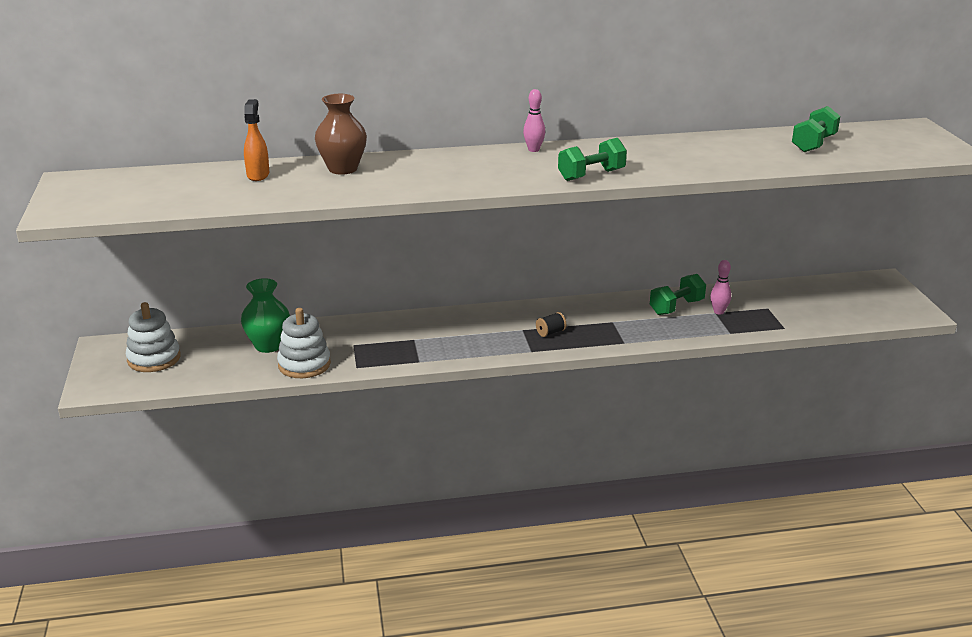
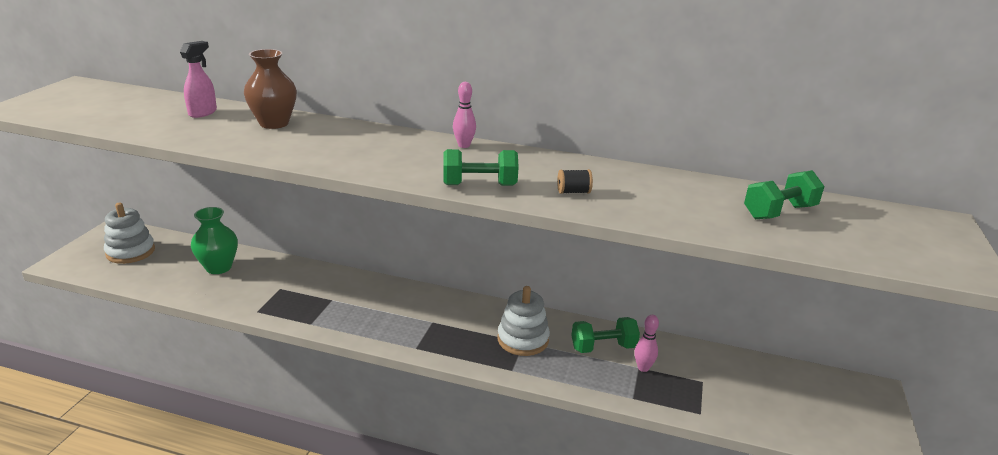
camera: 25 degrees right, 0 degrees up
orange spray bottle [244,99,269,181] -> pink spray bottle [180,41,217,118]
white stacking toy [277,308,331,378] -> white stacking toy moved to [498,286,550,356]
black spool [536,312,566,337] -> black spool moved to [557,169,593,194]

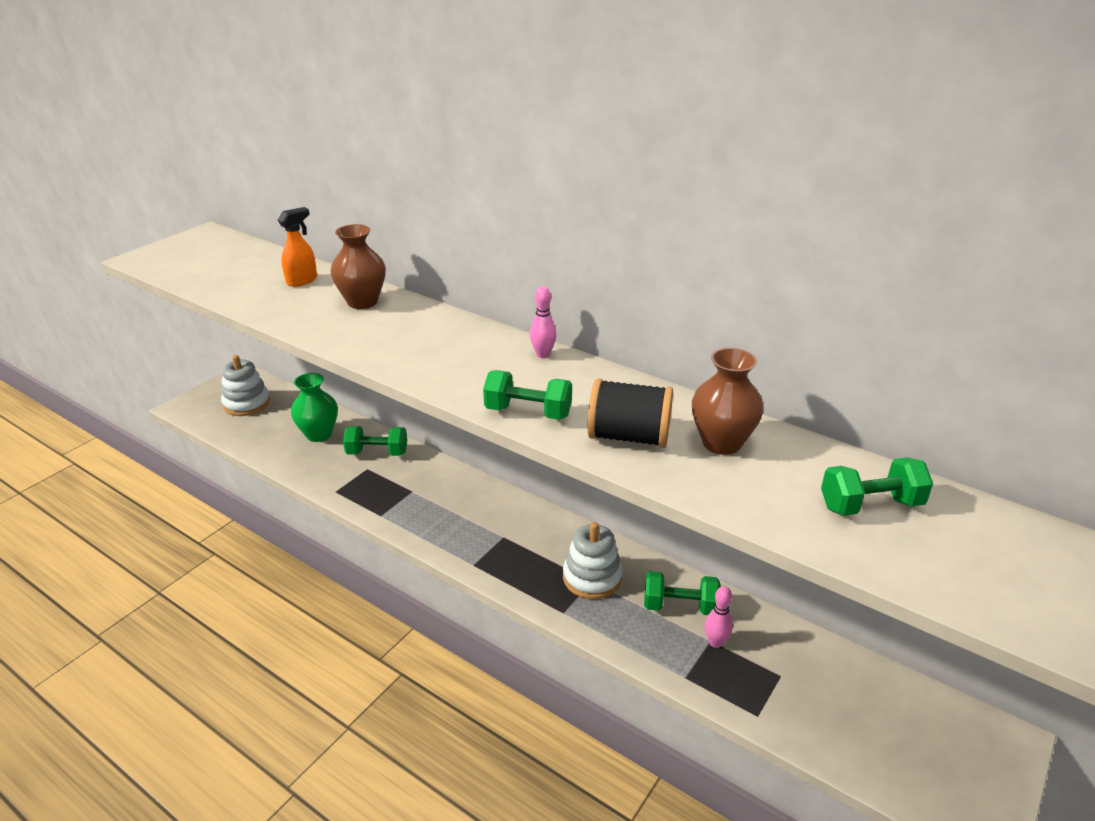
camera: 20 degrees right, 5 degrees up
pink spray bottle [180,41,217,118] -> orange spray bottle [278,207,317,287]
black spool [557,169,593,194] -> black spool [587,379,673,448], size x2.14
none -> green dumbbell [343,426,407,456]
none -> brown vase [692,348,764,455]

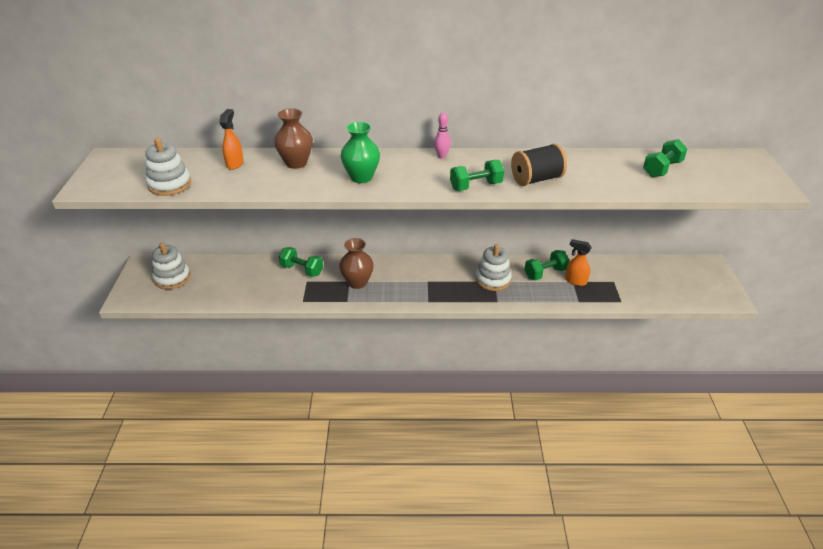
camera: 35 degrees left, 5 degrees up
green vase [291,373,338,442] -> green vase moved to [341,121,380,183]
green dumbbell [343,426,407,456] -> green dumbbell turned 60 degrees clockwise [279,247,323,277]
brown vase [692,348,764,455] -> brown vase moved to [339,238,374,289]
pink bowling pin [705,586,733,648] -> orange spray bottle [565,239,592,286]
none -> white stacking toy [145,138,191,196]

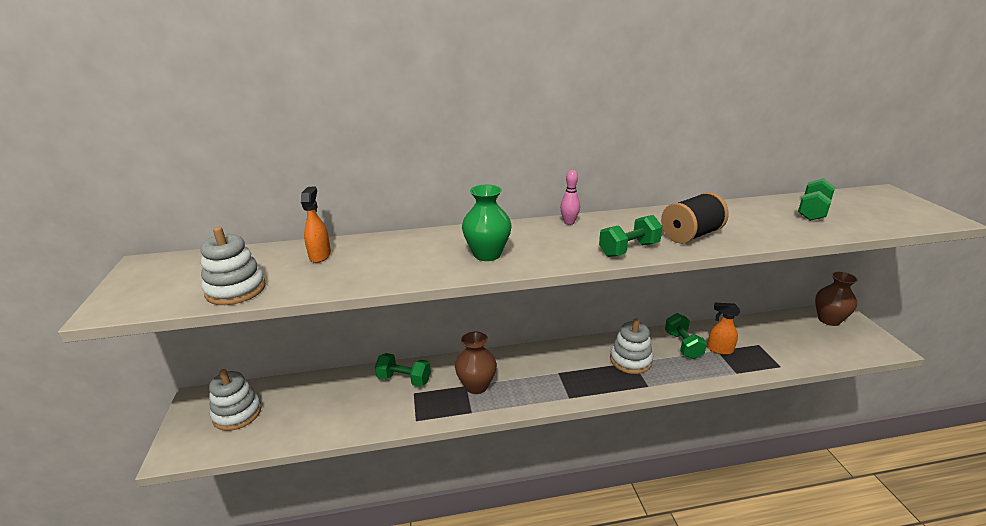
camera: 10 degrees left, 10 degrees down
brown vase [274,109,313,169] -> brown vase moved to [815,271,858,326]
green dumbbell [524,250,569,280] -> green dumbbell turned 60 degrees counterclockwise [665,313,707,359]

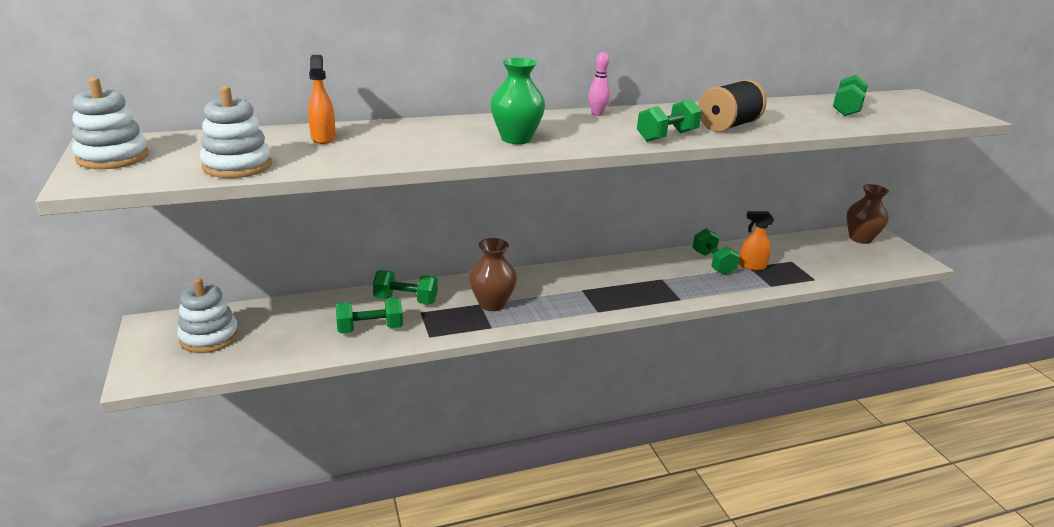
camera: 10 degrees left, 0 degrees up
white stacking toy [610,318,653,374] -> white stacking toy moved to [72,77,149,169]
none -> green dumbbell [336,298,403,333]

